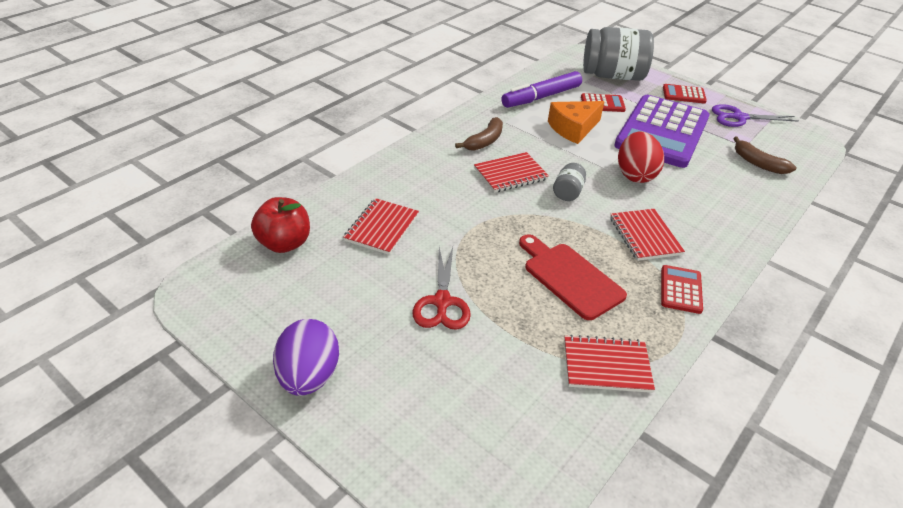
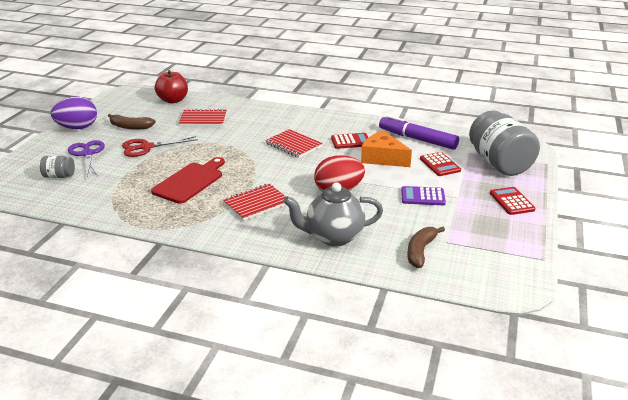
camera: 70 degrees right, 10 degrees down
brown banana [455,117,503,151] -> brown banana moved to [108,114,156,129]
grey jar [553,163,586,201] -> grey jar moved to [40,156,75,178]
red notebook [564,335,655,393] -> none
purple calculator [614,95,709,168] -> purple calculator [401,186,446,205], size x0.41
red calculator [661,265,703,314] -> red calculator moved to [331,133,369,149]
purple scissors [712,104,799,127] -> purple scissors moved to [68,140,105,177]
none -> grey teapot [283,182,383,246]

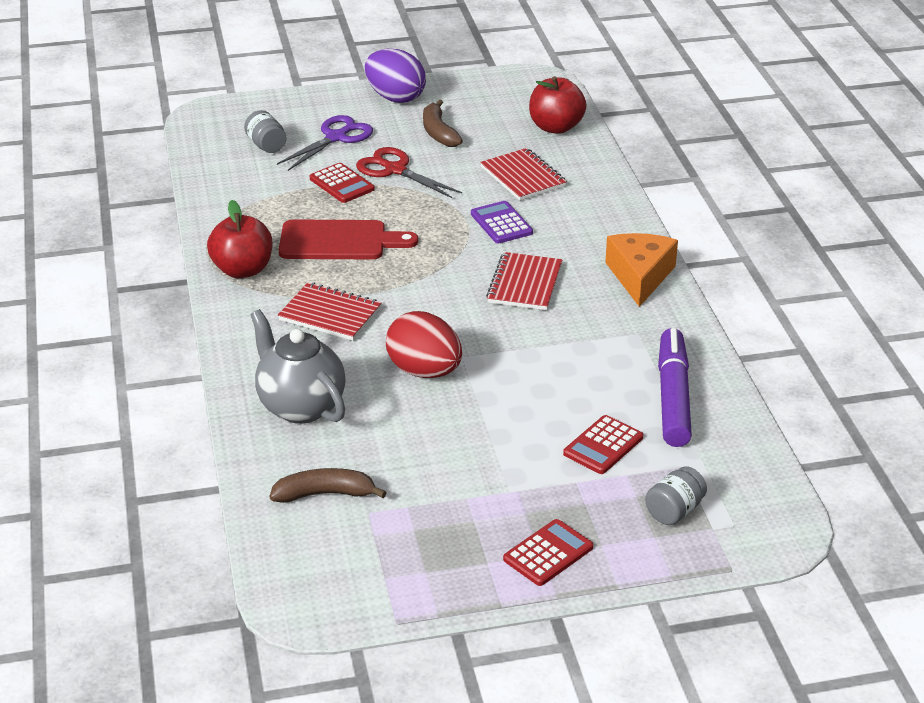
camera: 60 degrees right, 5 degrees up
red calculator [331,133,369,149] -> red calculator moved to [310,163,375,203]
orange cheese [361,131,412,167] -> orange cheese moved to [605,233,678,307]
purple calculator [401,186,446,205] -> purple calculator moved to [471,201,533,244]
grey jar [469,110,540,176] -> grey jar [645,466,707,525], size x0.44
none -> red apple [207,200,272,278]

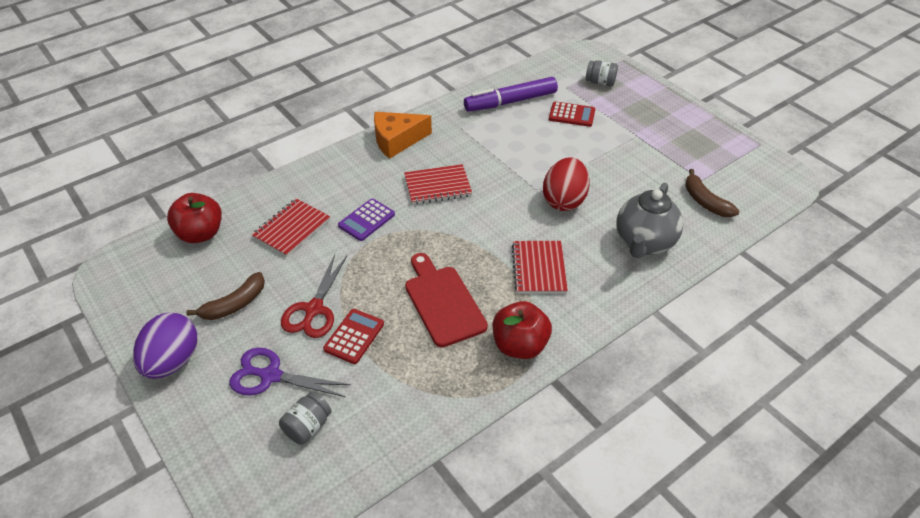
camera: 115 degrees left, 10 degrees up
red calculator [503,519,593,586] -> none

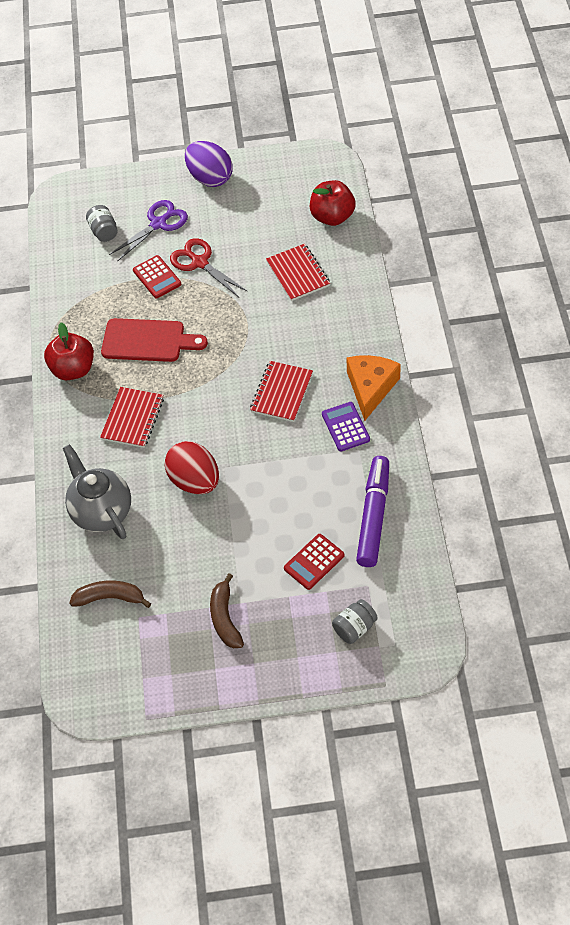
camera: 125 degrees right, 10 degrees up
brown banana [186,272,265,320] -> brown banana moved to [210,573,244,648]
purple calculator [338,199,395,241] -> purple calculator moved to [322,402,370,451]
red notebook [512,241,568,294] -> red notebook turned 75 degrees clockwise [100,387,164,448]

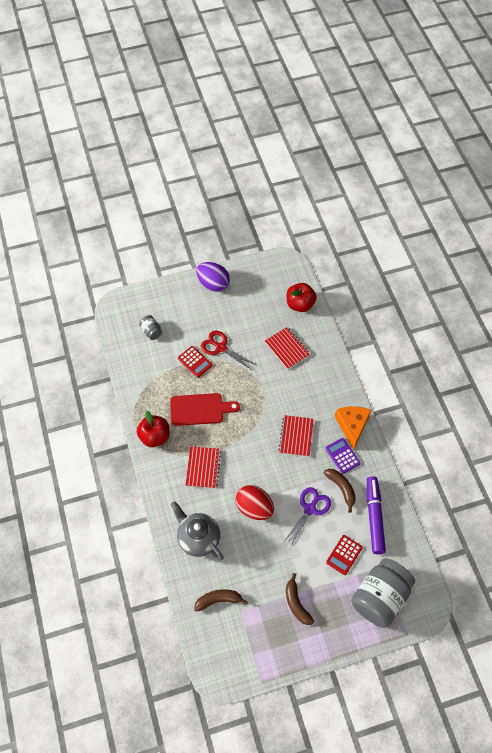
camera: 15 degrees left, 5 degrees up
purple scissors [109,200,188,262] -> purple scissors moved to [282,487,331,547]
grey jar [332,599,378,644] -> grey jar [351,558,415,628], size x2.26
none -> brown banana [324,469,356,513]

